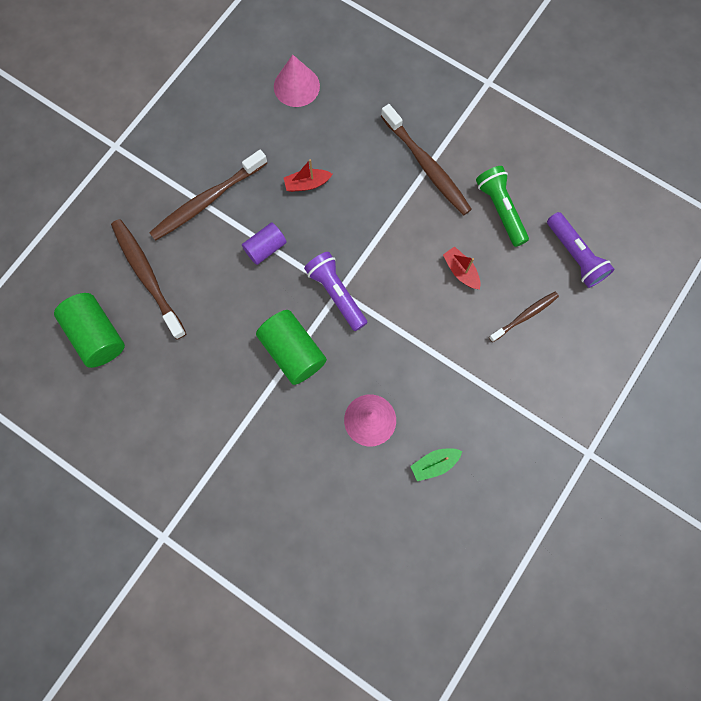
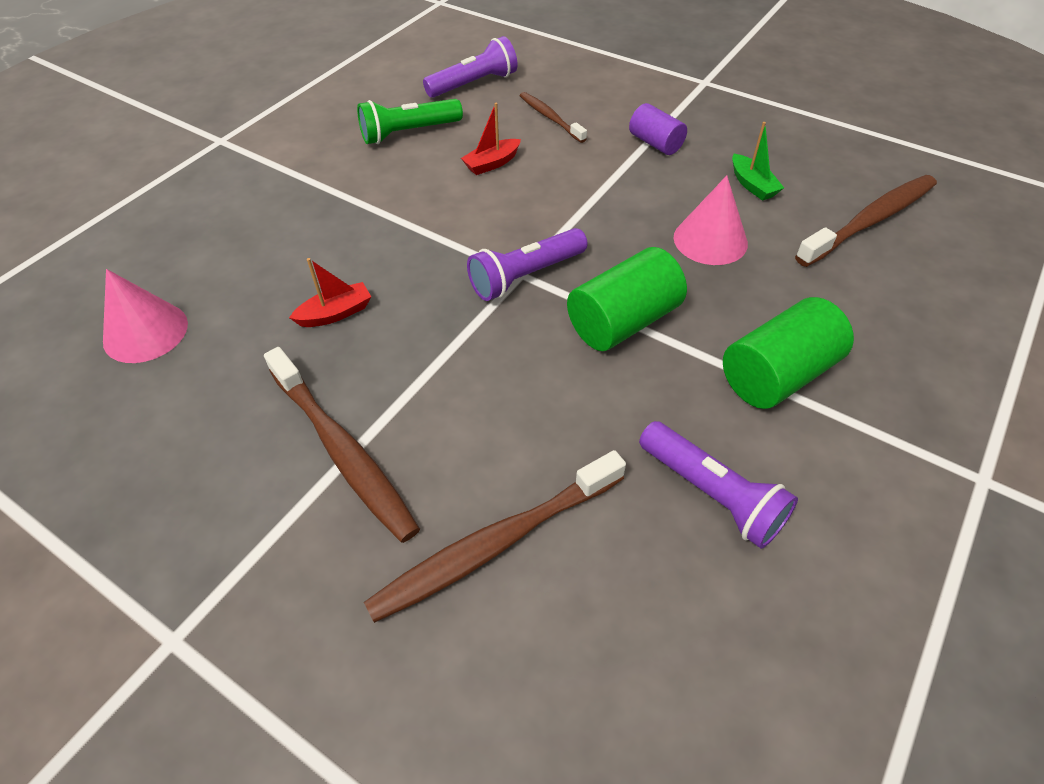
camera: 90 degrees left, 25 degrees down
green cylinder [54,293,125,368] -> green cylinder moved to [723,297,854,409]
purple cylinder [242,223,287,265] -> purple cylinder moved to [629,103,687,155]
red boat [284,159,333,192] -> red boat turned 105 degrees counterclockwise [289,258,371,327]
brown toothbrush [381,104,472,215] -> brown toothbrush moved to [795,175,937,267]
none -> purple flashlight [639,421,798,549]

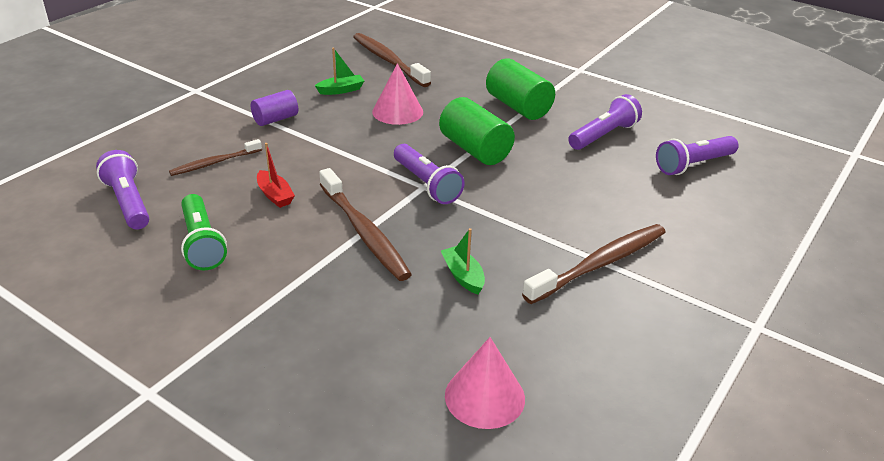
camera: 90 degrees left, 15 degrees down
red boat [289,258,371,327] -> green boat [441,228,485,294]
brown toothbrush [364,450,626,623] -> brown toothbrush moved to [319,168,412,281]
none -> purple flashlight [656,136,739,175]

